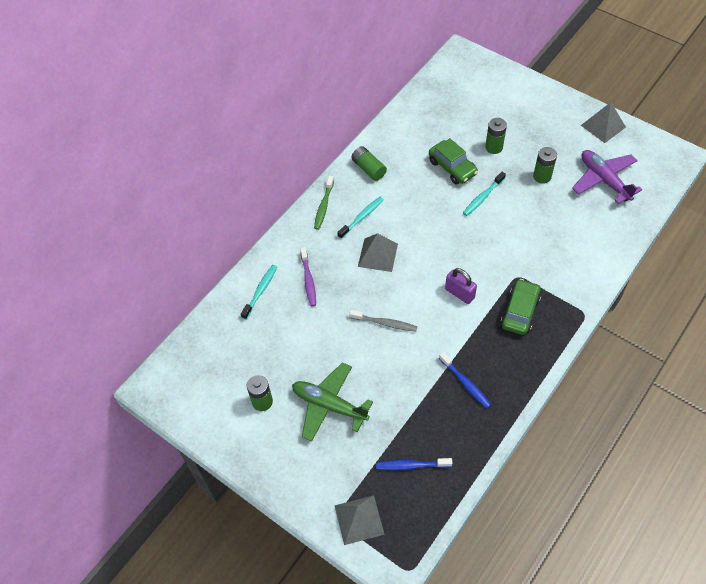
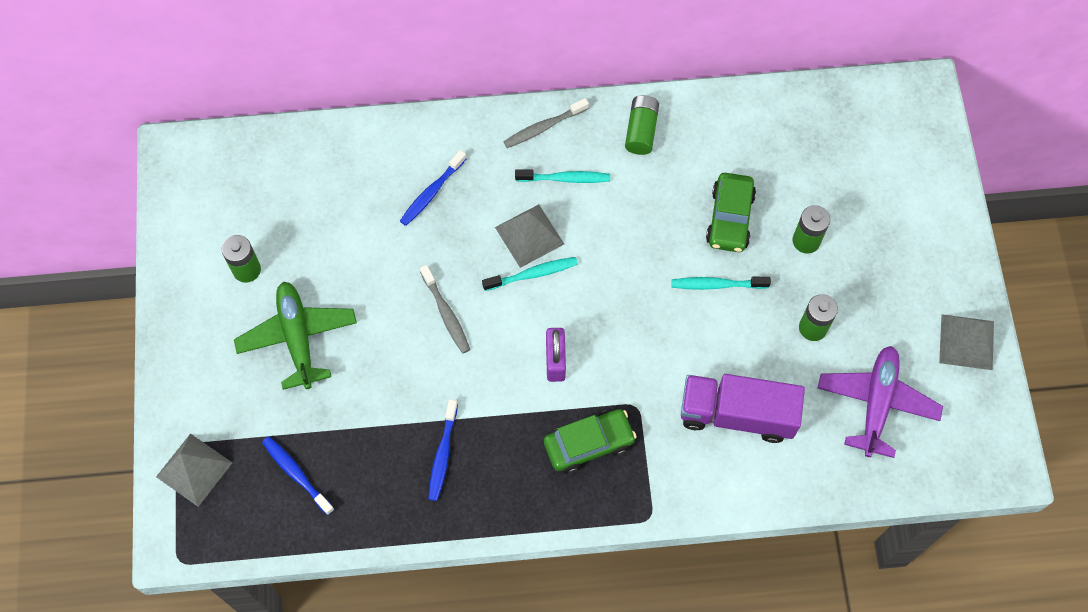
camera: 45 degrees right, 10 degrees up
turquoise toothbrush [241,265,277,319] -> turquoise toothbrush moved to [482,257,578,291]
purple toothbrush [300,247,316,307] -> blue toothbrush [400,150,467,226]
green toothbrush [314,176,334,230] -> grey toothbrush [504,98,589,148]
none -> purple truck [681,374,805,443]

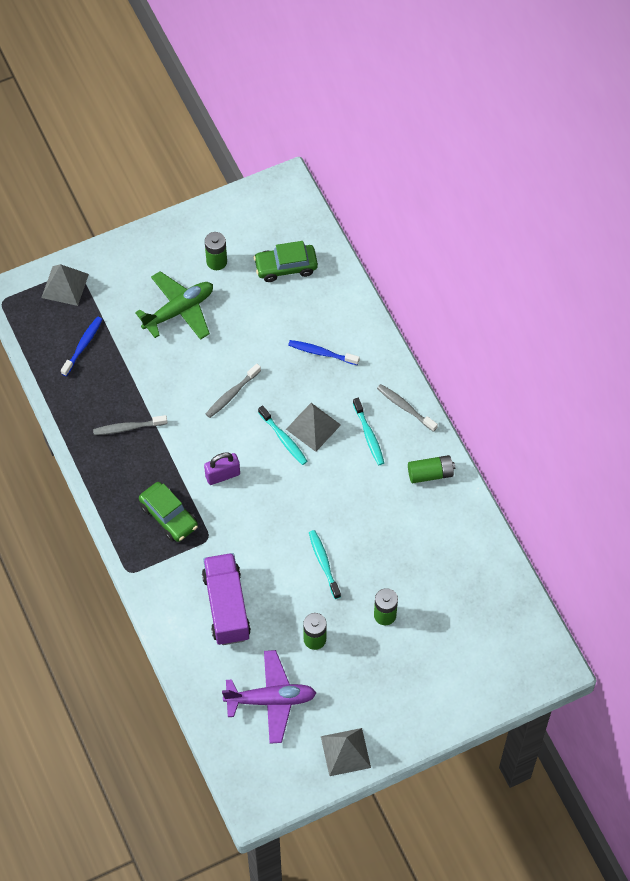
camera: 70 degrees right, 5 degrees down
blue toothbrush [428,399,458,501] -> grey toothbrush [93,415,167,435]
green car [706,173,756,252] -> green car moved to [254,241,318,282]

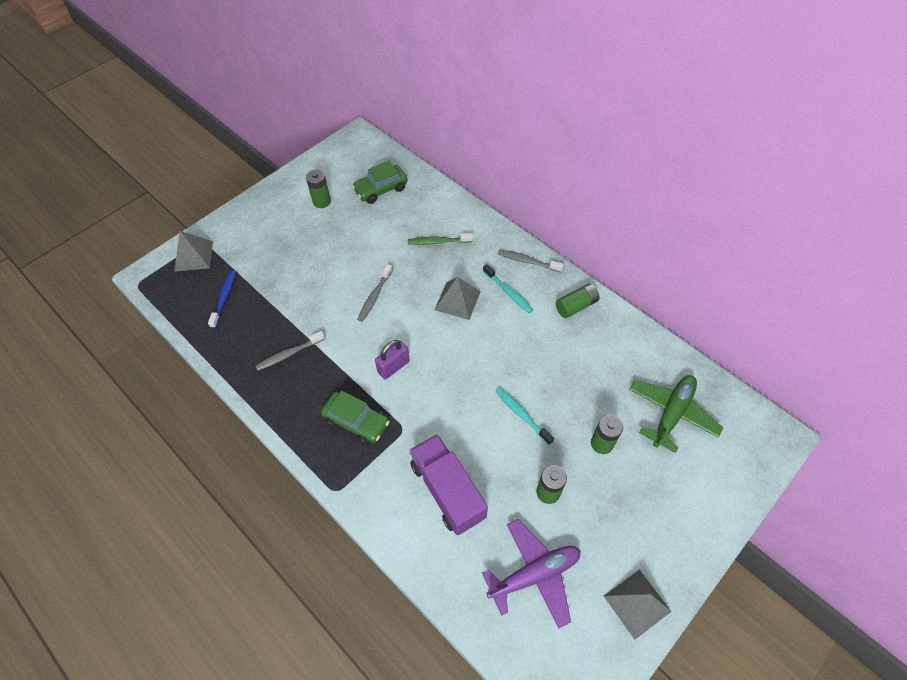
camera: 20 degrees left, 5 degrees down
green plane [135,271,213,340] -> green plane moved to [629,375,723,453]
turquoise toothbrush [258,405,308,465] -> none
blue toothbrush [288,340,360,365] -> green toothbrush [408,233,473,245]

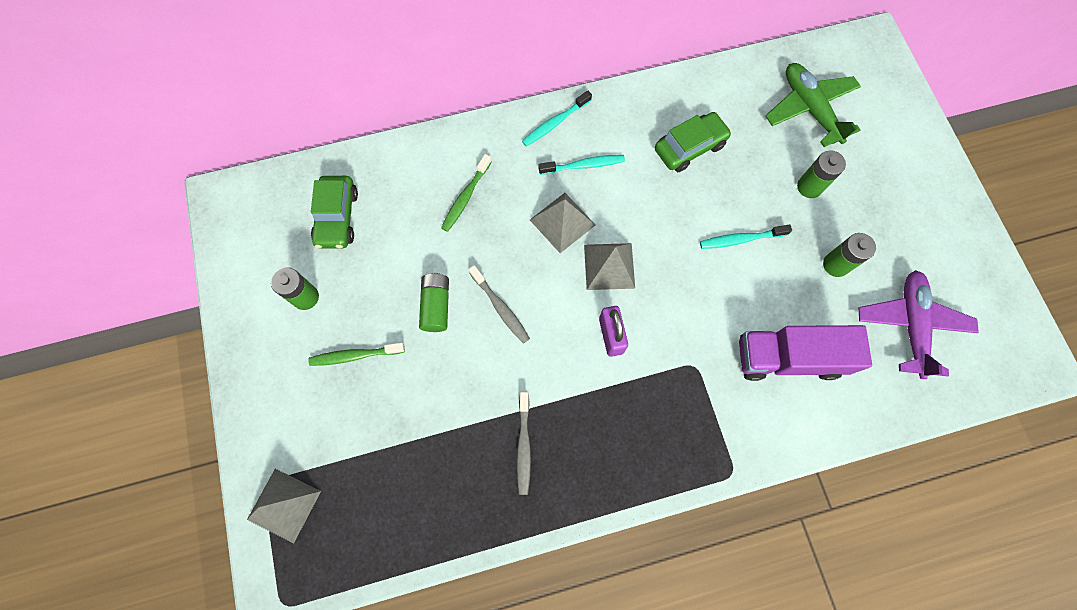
camera: 60 degrees left, 15 degrees up
blue toothbrush [208,270,236,328] -> none
green car [321,391,390,445] -> green car moved to [655,112,732,172]
grey toothbrush [498,249,564,272] -> turquoise toothbrush [522,91,592,146]
green battery [556,283,600,318] -> green battery moved to [419,273,449,332]
grey pyramid [604,569,671,640] -> grey pyramid moved to [584,243,635,290]
none -> green toothbrush [308,342,405,366]

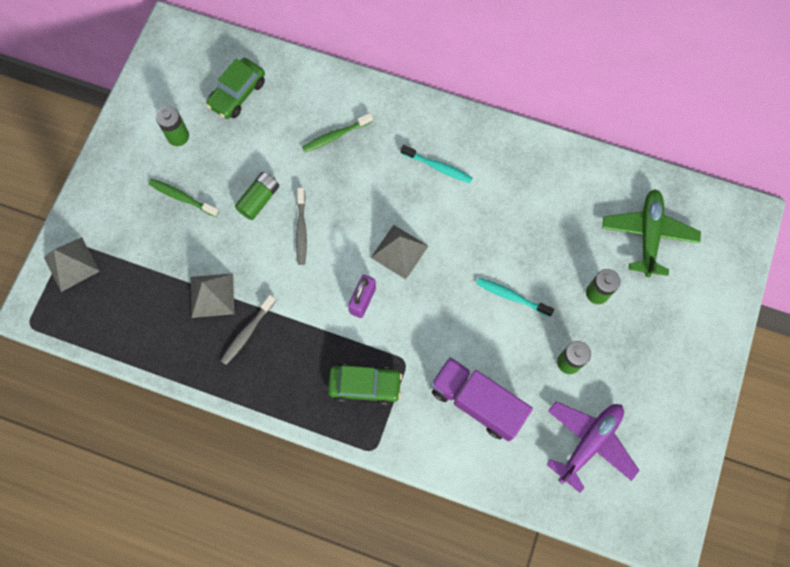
camera: 35 degrees right, 0 degrees up
turquoise toothbrush [522,91,592,146] -> none
grey pyramid [530,193,595,253] -> grey pyramid moved to [191,273,234,318]
green car [655,112,732,172] -> green car moved to [328,364,402,405]

